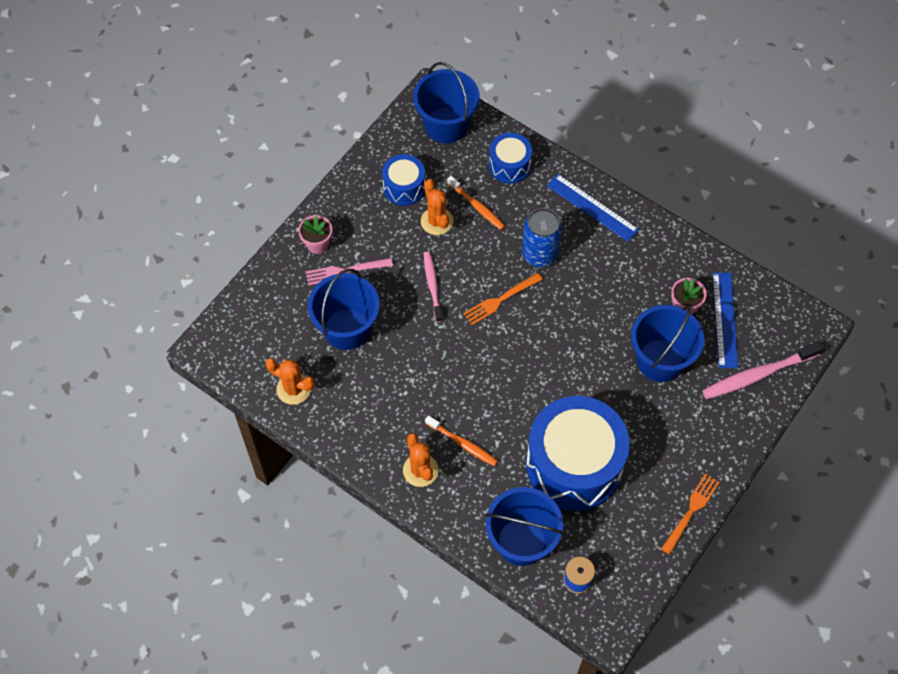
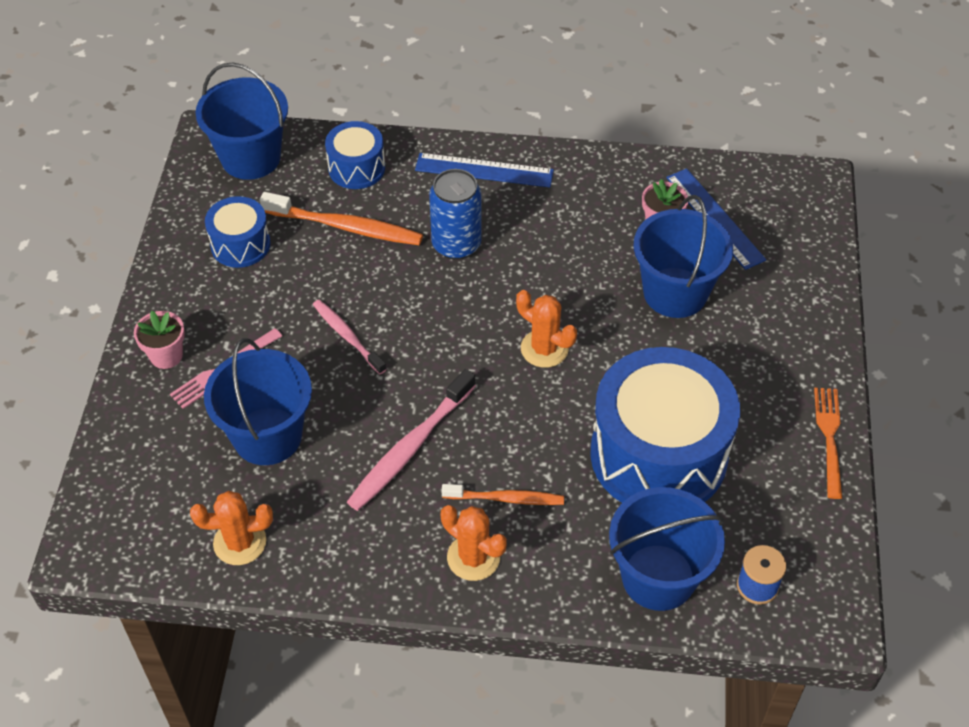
camera: 30 degrees left, 10 degrees down
orange cactus [421,179,453,235] -> orange cactus moved to [516,290,577,368]
orange toothbrush [447,176,505,230] -> orange toothbrush [260,192,423,245], size x1.57
orange fork [463,273,543,325] -> none
pink toothbrush [702,342,823,399] -> pink toothbrush moved to [347,369,476,511]

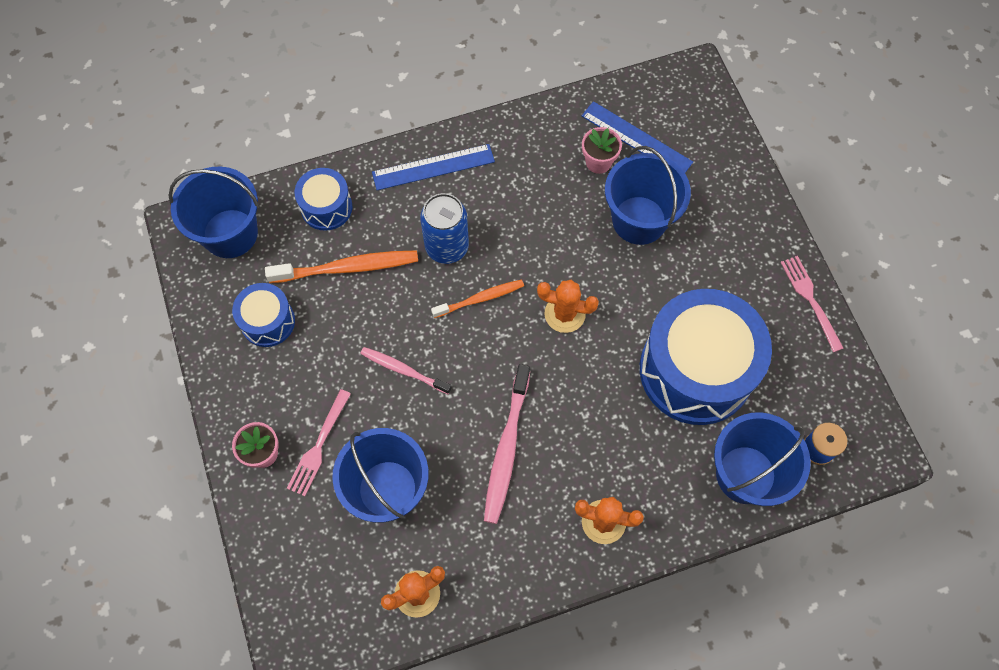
camera: 25 degrees left, 15 degrees up
orange toothbrush [442,484,564,505] -> orange toothbrush moved to [431,279,524,318]
orange fork [814,388,842,499] -> pink fork [780,256,843,352]

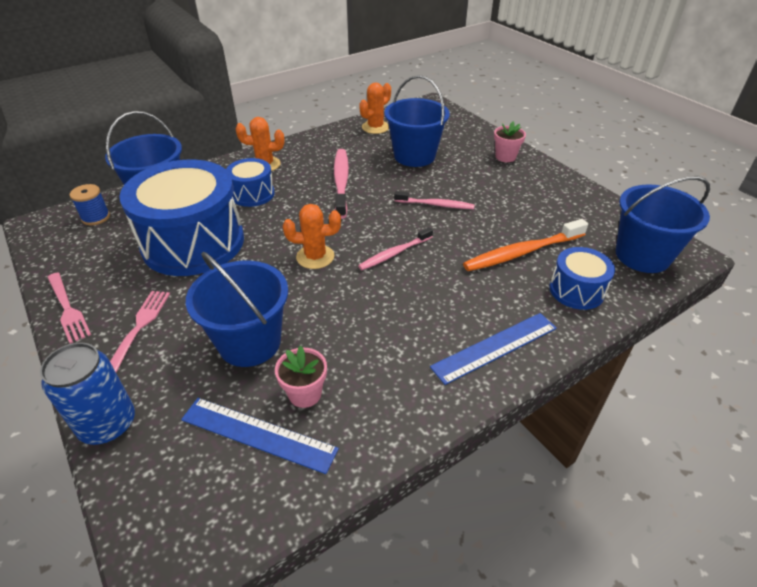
camera: 165 degrees right, 25 degrees down
blue drum [232,283,295,347] -> blue drum moved to [226,158,275,207]
pink fork [287,389,351,496] -> pink fork moved to [110,291,170,373]
blue can [420,193,469,264] -> blue can moved to [40,342,135,445]
orange toothbrush [431,279,524,318] -> pink toothbrush [358,227,433,270]

